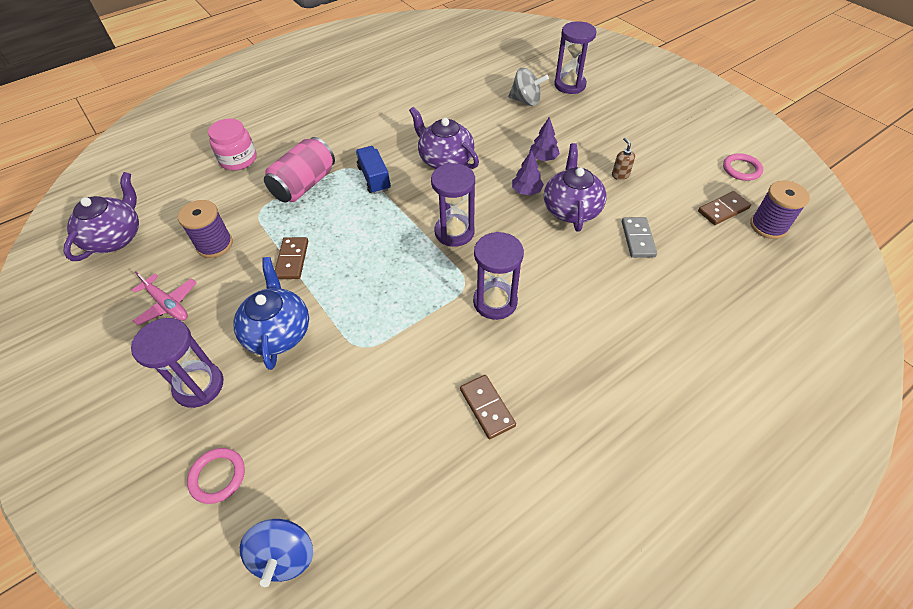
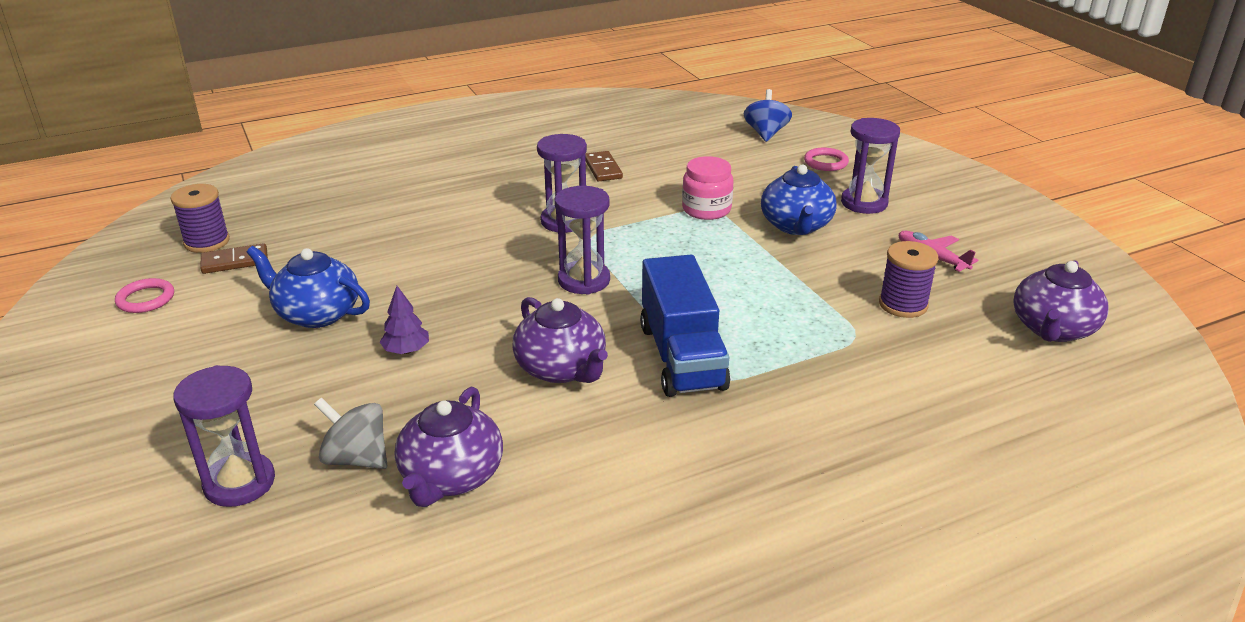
camera: 170 degrees left, 20 degrees down
pink jar [208,119,256,171] -> pink jar moved to [682,156,733,220]
pink can [264,137,335,202] -> none
brown domino [275,237,308,279] -> none
blue truck [356,146,391,194] -> blue truck [640,255,730,397], size x1.75
purple tree [512,150,544,196] -> none
purple teapot [544,143,606,232] -> purple teapot moved to [395,387,503,507]
brown soap dispenser [612,138,635,180] -> blue teapot [246,246,370,328]
grey domino [622,217,657,258] -> none

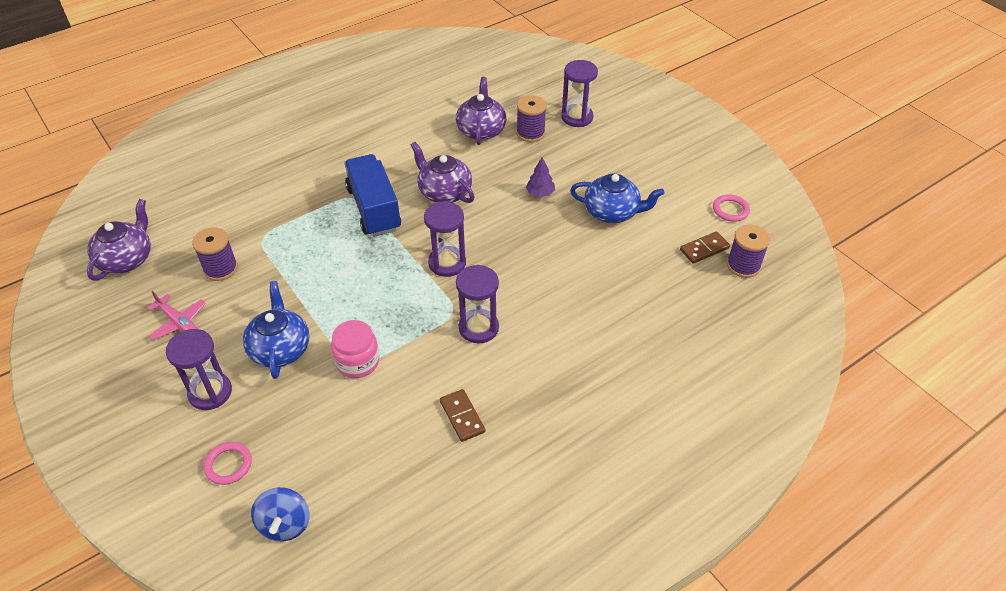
camera: 170 degrees right, 15 degrees up
grey spinning top [314,397,387,469] -> purple spool [516,95,547,142]

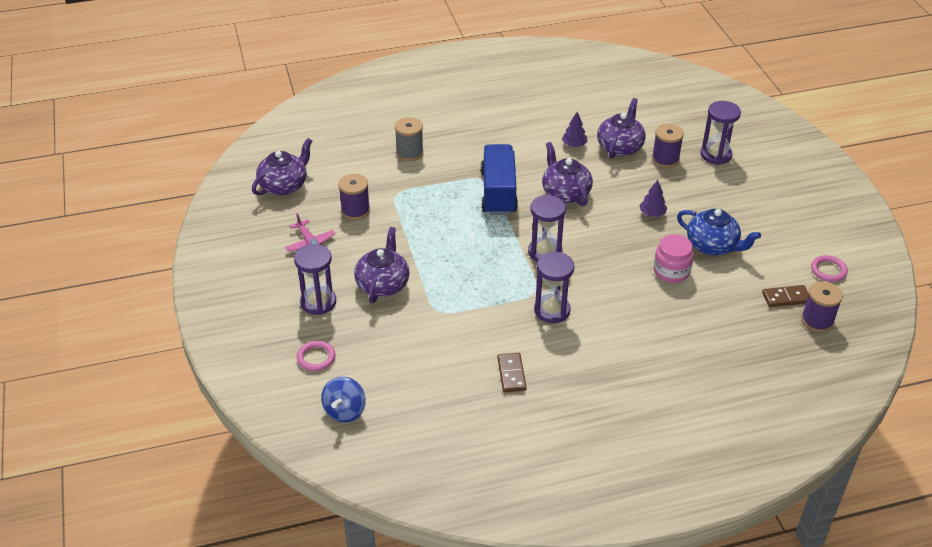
camera: 20 degrees right, 5 degrees down
blue teapot [243,281,309,379] -> purple teapot [354,227,409,303]
pink jar [331,320,379,378] -> pink jar moved to [654,234,694,283]
none -> grey spool [395,117,424,161]
none -> purple tree [562,112,588,147]

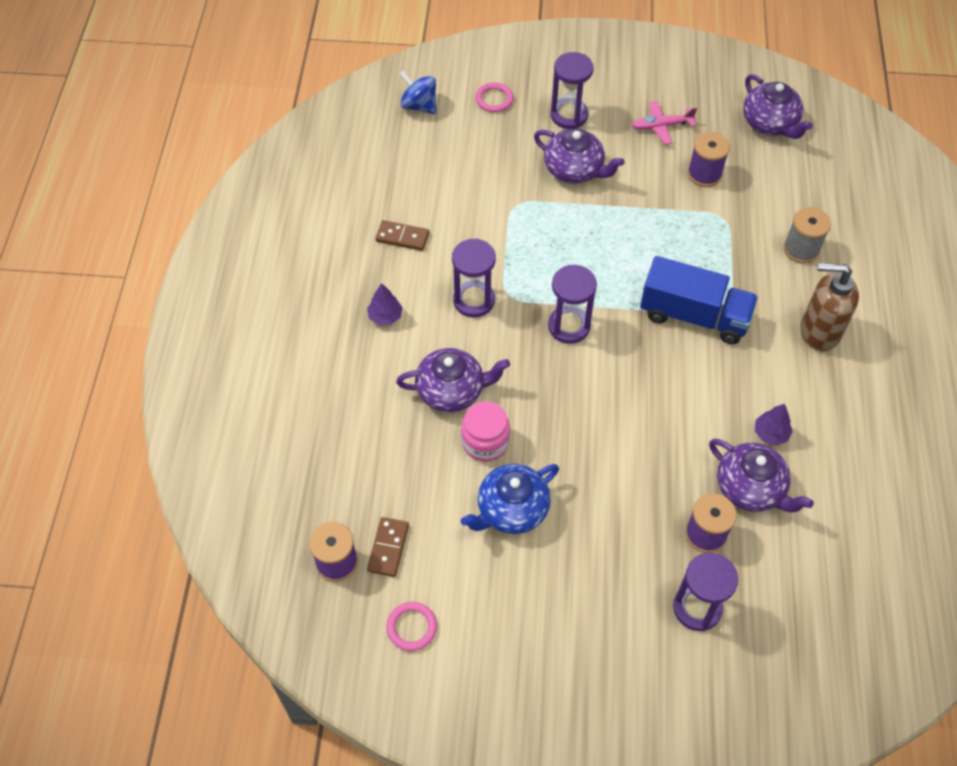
camera: 110 degrees right, 15 degrees up
purple teapot [542,142,593,206] -> purple teapot moved to [396,348,510,412]
purple tree [640,180,667,217] -> purple tree moved to [367,283,403,325]
none -> brown soap dispenser [801,263,859,351]

